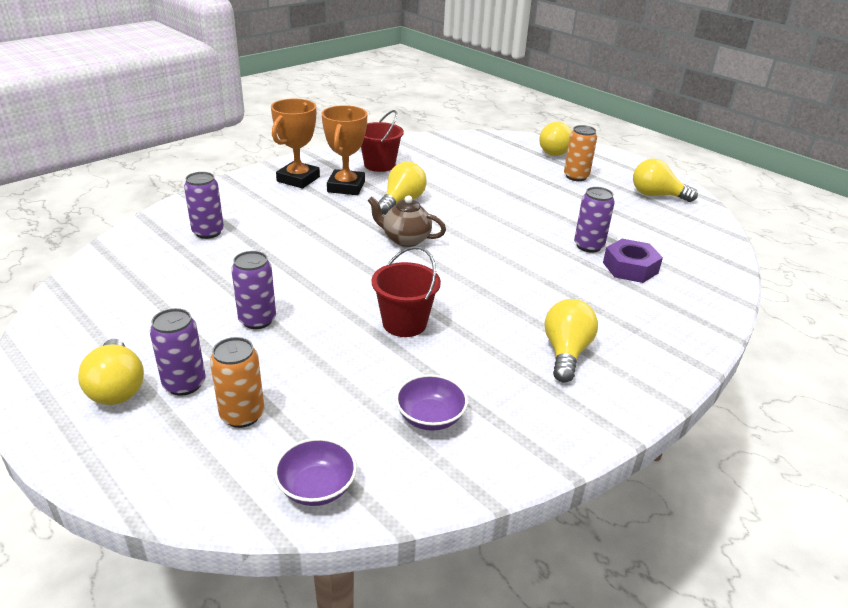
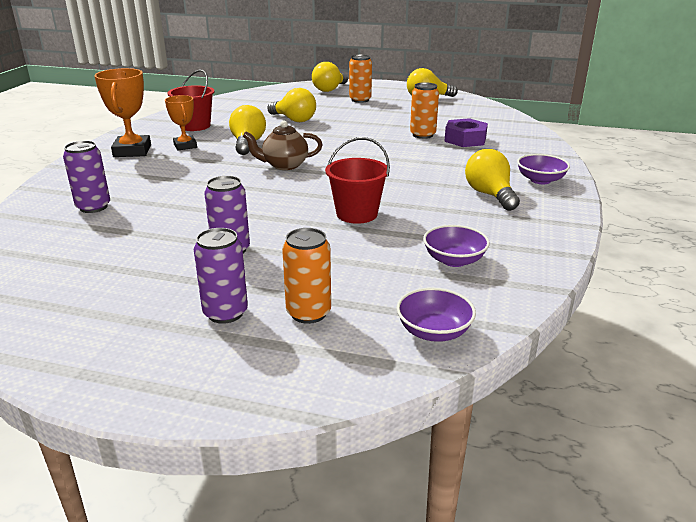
camera: 30 degrees left, 5 degrees down
yellow light bulb [78,339,144,405] -> yellow light bulb moved to [267,88,316,122]
orange trophy [322,105,367,195] -> orange trophy [165,95,197,150], size x0.63
purple can [574,187,615,253] -> orange can [410,82,439,139]
none -> purple bowl [517,154,570,184]

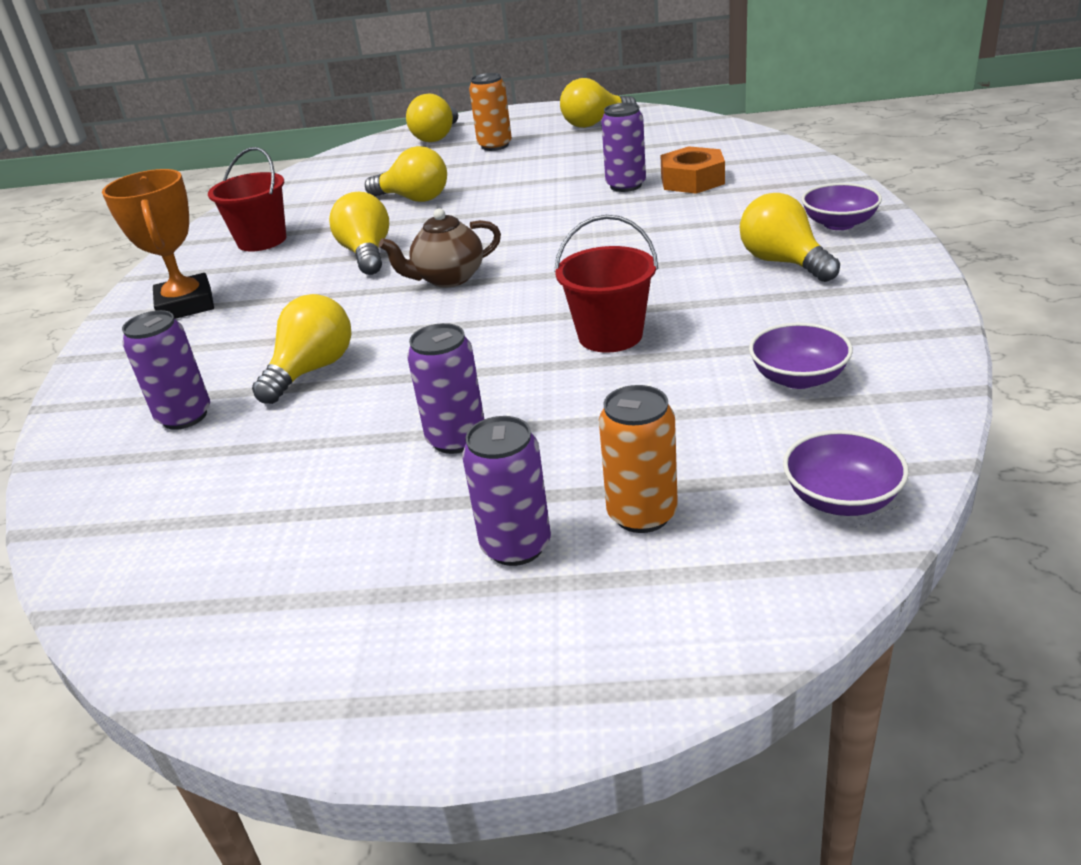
camera: 10 degrees left, 5 degrees up
orange trophy [165,95,197,150] -> none
orange can [410,82,439,139] -> purple can [601,103,646,192]
purple nut [444,118,488,147] -> orange nut [660,146,725,194]
none -> yellow light bulb [252,294,351,404]

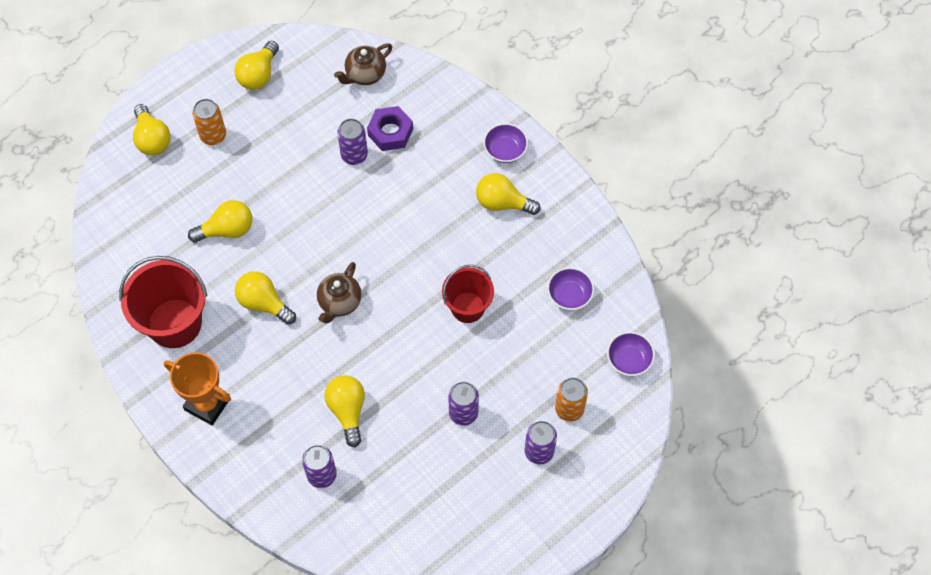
camera: 45 degrees left, 30 degrees up
red bucket [208,147,286,252] -> red bucket [119,256,207,348], size x1.58
orange nut [660,146,725,194] -> purple nut [367,106,413,151]
none -> brown teapot [334,43,392,85]

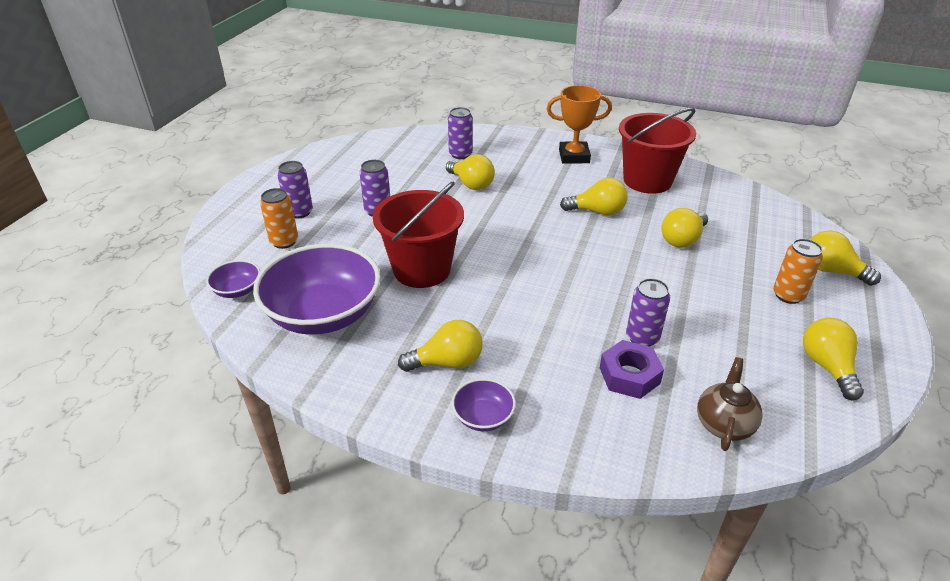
camera: 150 degrees right, 25 degrees down
brown teapot [317,262,361,324] -> none
red bucket [442,264,494,323] -> red bucket [373,182,464,288], size x1.58
purple bowl [547,267,594,310] -> purple bowl [253,244,381,335], size x2.24

